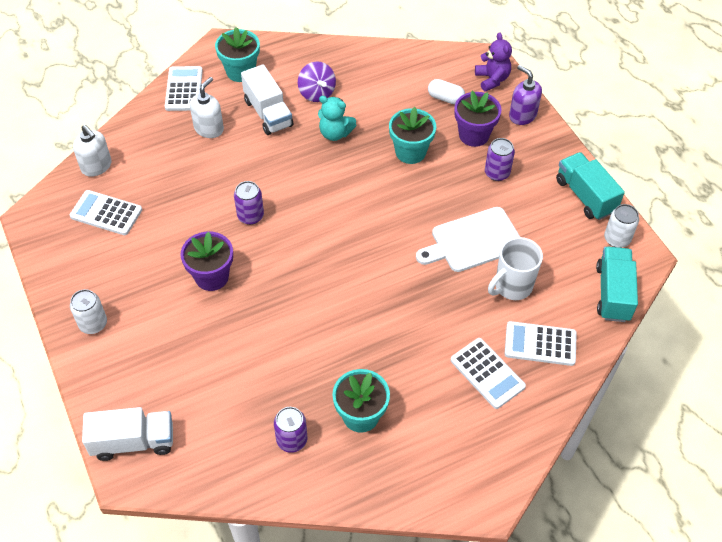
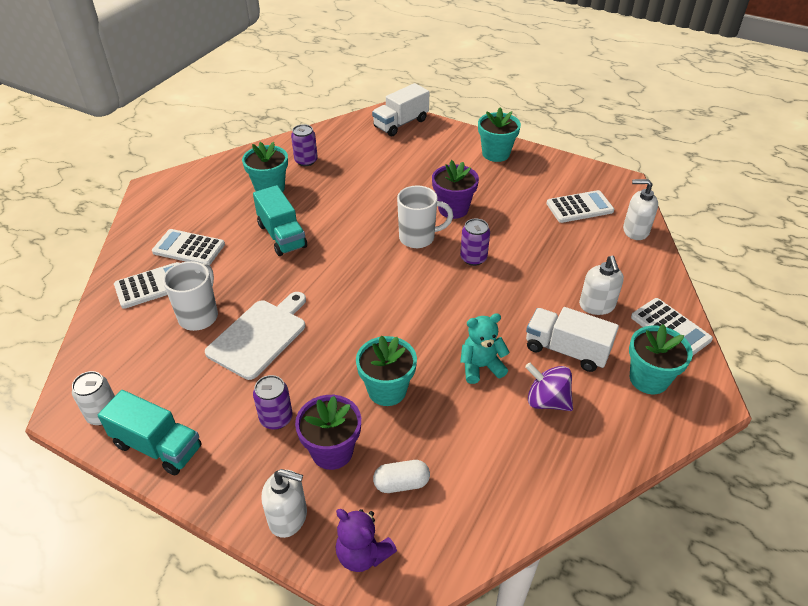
camera: 145 degrees right, 10 degrees down
white can [70,289,107,334] -> turquoise flower pot [478,107,521,162]
purple soap dispenser [509,65,542,125] -> white soap dispenser [261,469,307,538]
turquoise truck [596,247,638,322] -> turquoise truck moved to [253,185,307,256]
none -> white mug [397,186,453,248]

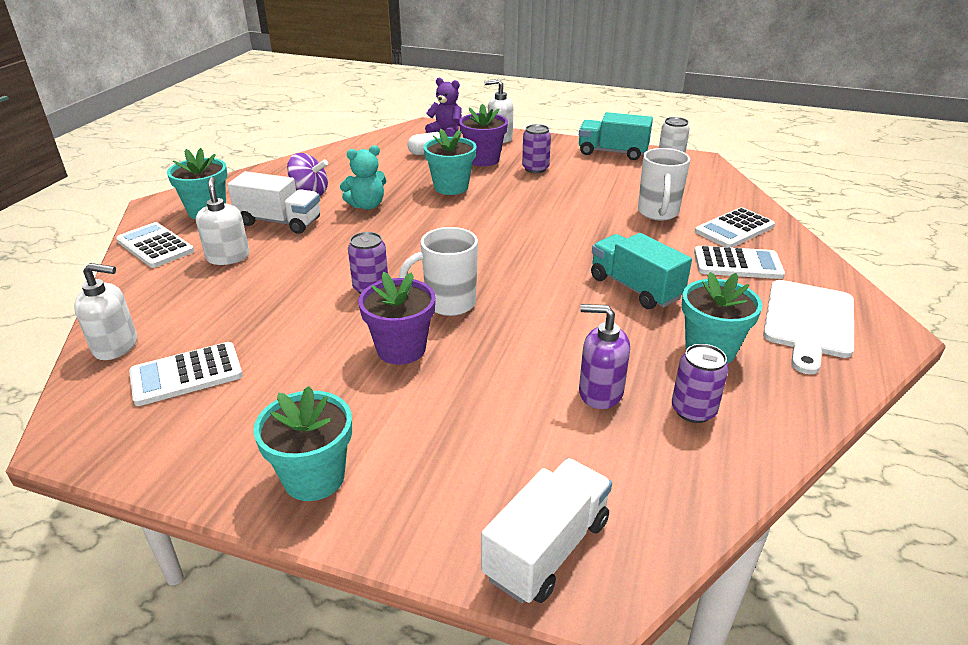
camera: 170 degrees right, 10 degrees down
white cutting board [205,292,306,380] -> white cutting board moved to [763,280,854,374]
none -> purple soap dispenser [579,304,630,409]

